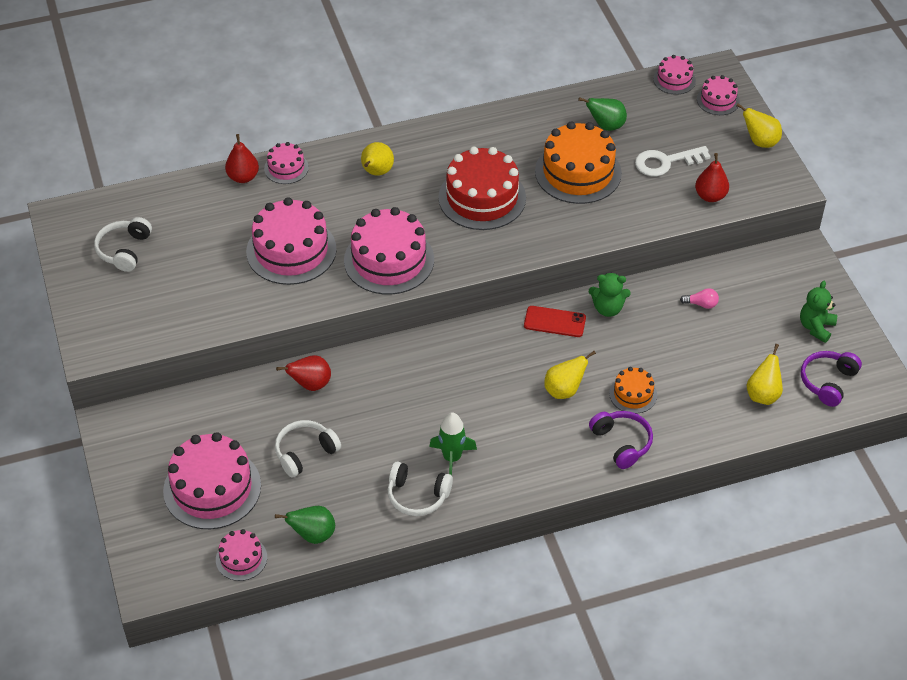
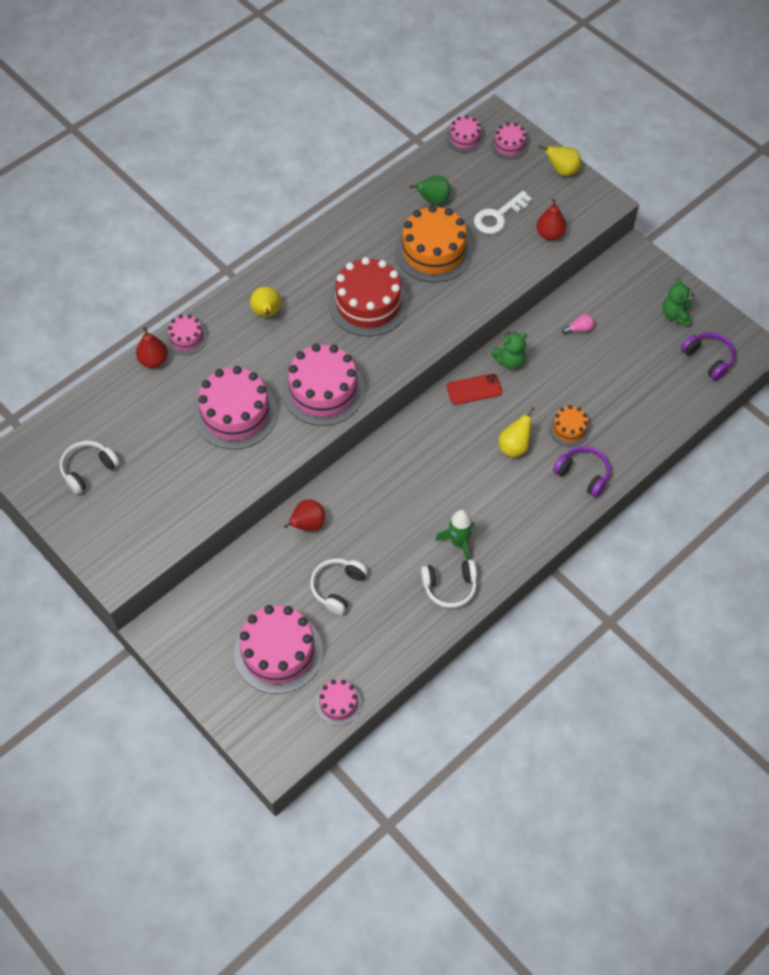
camera: 25 degrees left, 10 degrees up
white headphones [94,217,152,272] -> white headphones turned 60 degrees clockwise [60,441,120,494]
green pear [275,506,335,544] -> none
yellow pear [747,344,783,405] -> none
purple headphones [801,351,862,407] -> purple headphones turned 135 degrees clockwise [681,332,736,381]

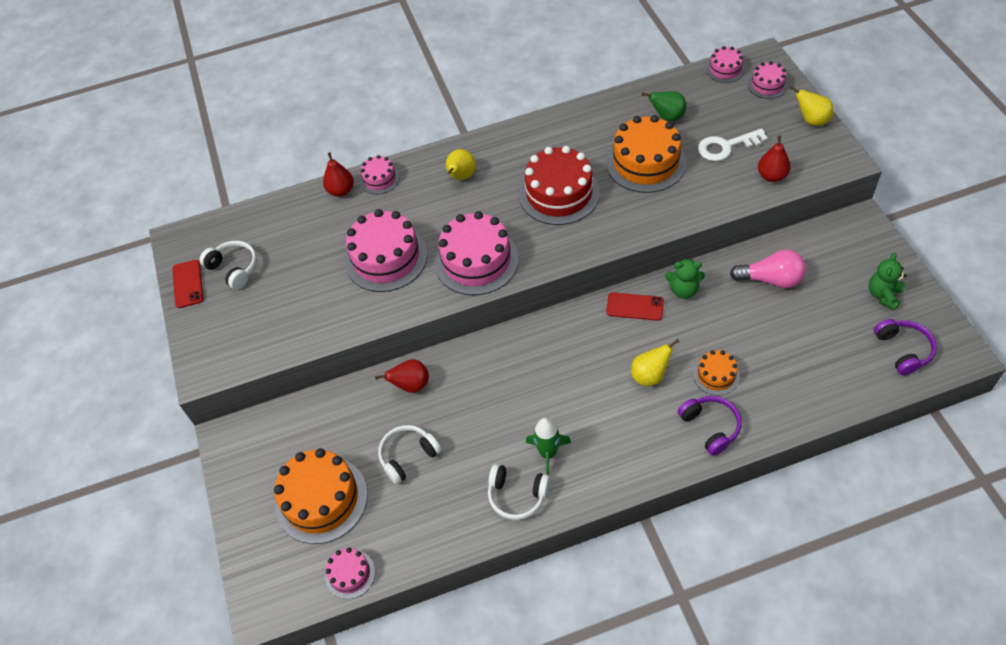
camera: 30 degrees right, 5 degrees down
white headphones [60,441,120,494] -> white headphones turned 60 degrees clockwise [200,241,257,290]
pink cake [234,605,323,694] -> orange cake [274,448,368,544]
pink light bulb [562,314,594,334] -> pink light bulb [730,249,806,288], size x2.01
none -> red phone [172,260,203,308]

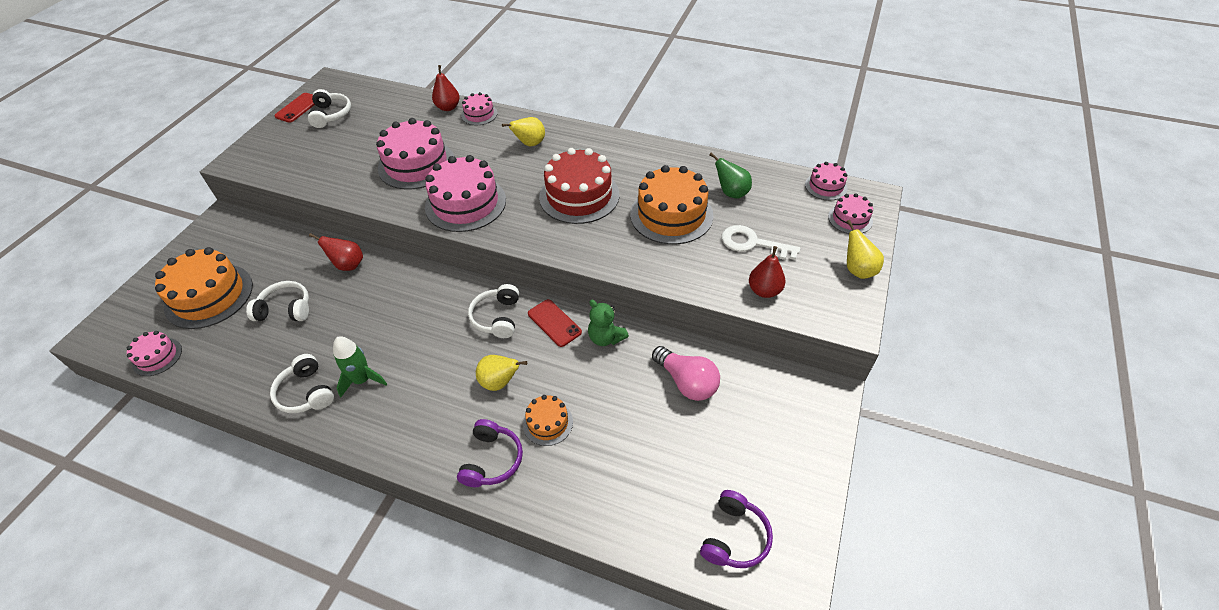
camera: 35 degrees right, 5 degrees down
green teddy bear [869,253,907,311] -> none
none -> white headphones [468,284,519,338]

